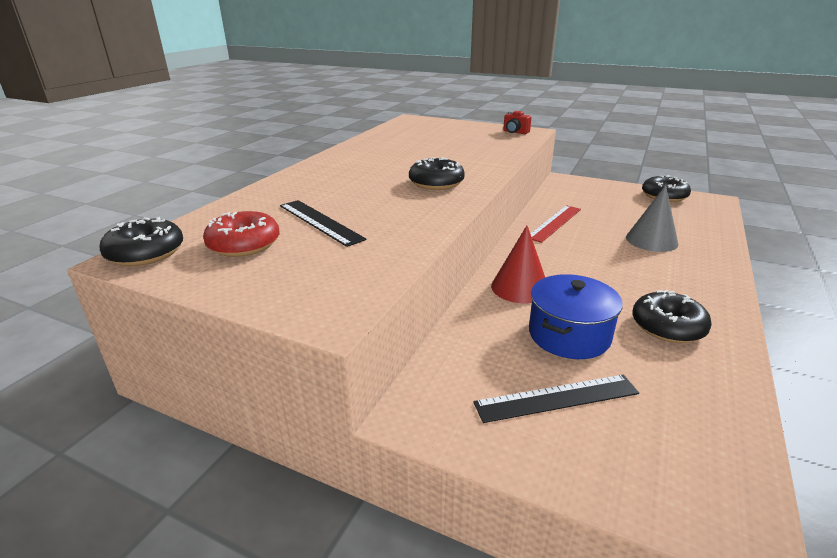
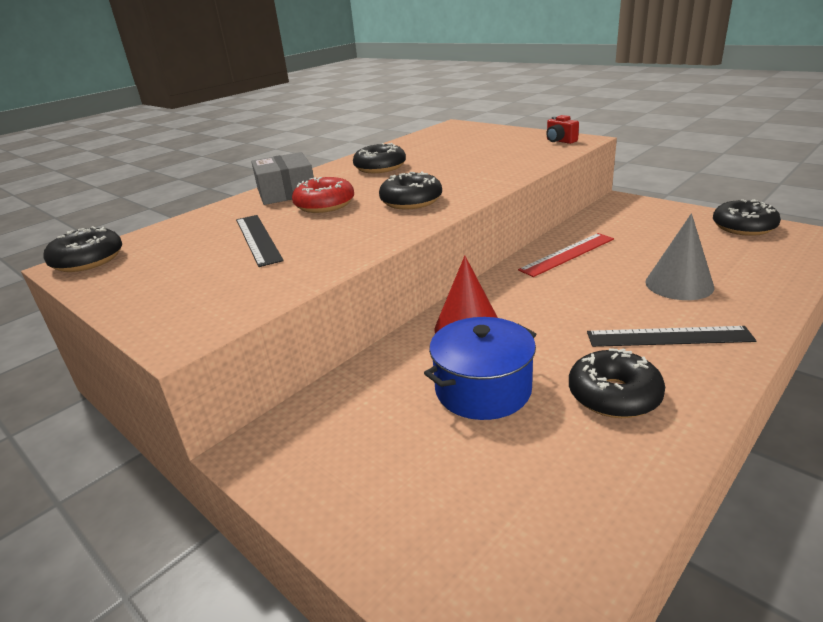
camera: 20 degrees right, 0 degrees up
red donut [203,211,279,257] -> red donut moved to [292,177,354,213]
black ruler [473,375,639,423] -> black ruler moved to [587,326,756,347]
none -> grey box [251,152,314,205]
none -> black donut [353,143,406,173]

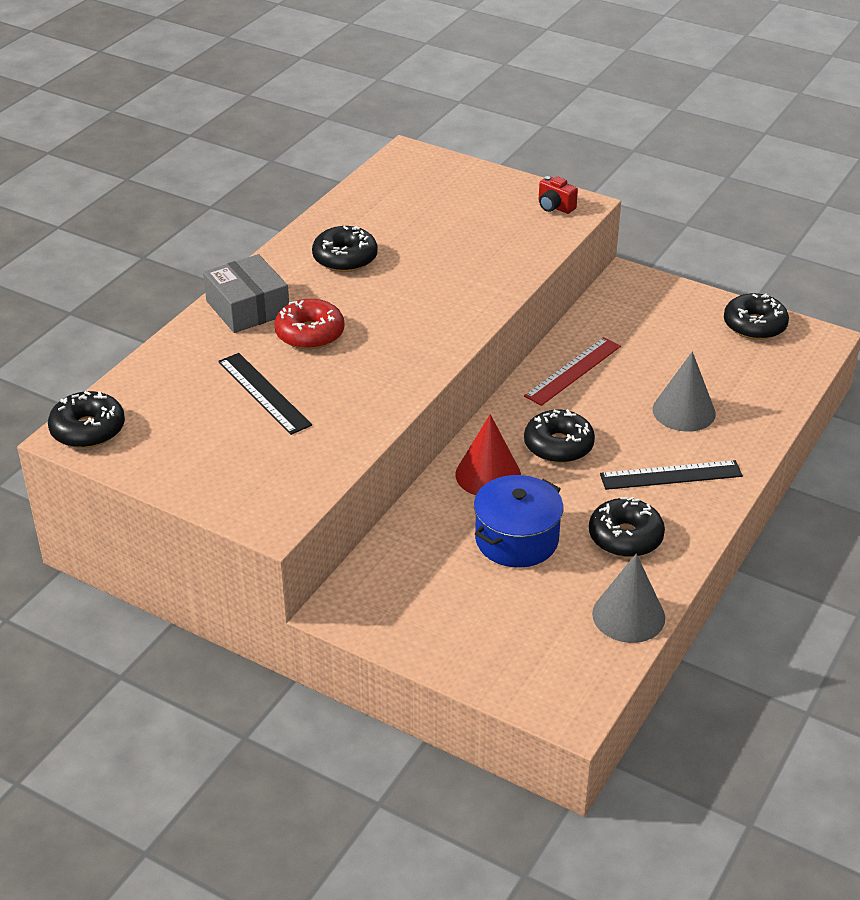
camera: 15 degrees left, 10 degrees up
black donut [379,171,442,209] -> black donut moved to [524,409,595,463]
none -> grey cone [592,553,665,643]

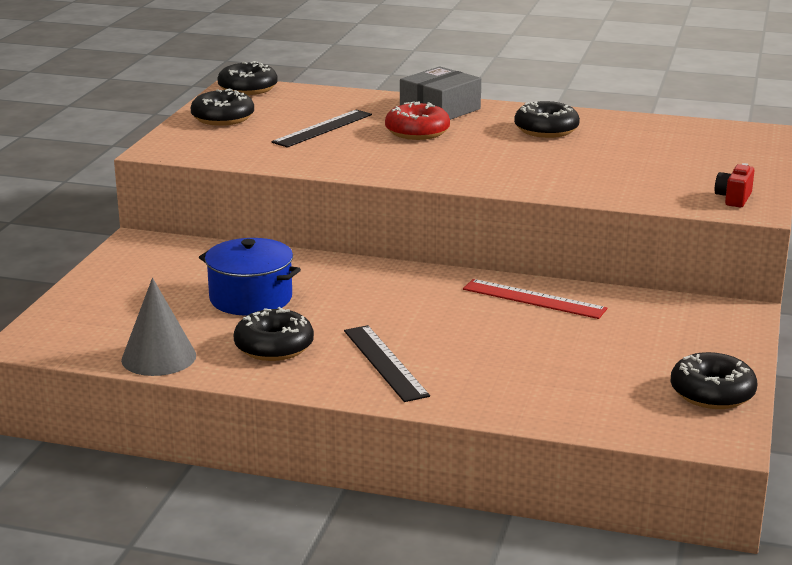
camera: 75 degrees right, 15 degrees down
red cone [455,414,521,495] -> none
black donut [524,409,595,463] -> black donut moved to [191,88,254,126]
grey cone [653,351,716,432] -> none

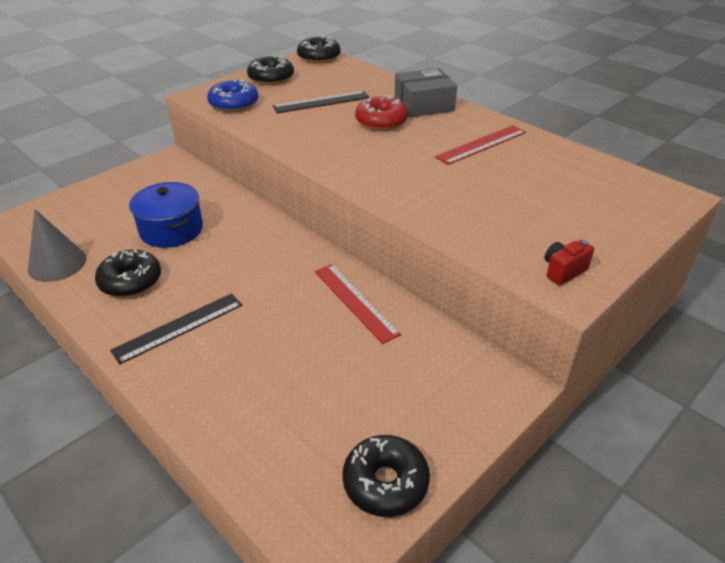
camera: 30 degrees right, 15 degrees up
black ruler [344,325,430,402] -> black ruler turned 45 degrees clockwise [110,293,242,365]
black donut [514,101,580,138] -> red ruler [435,125,526,165]
none -> blue donut [207,80,258,112]

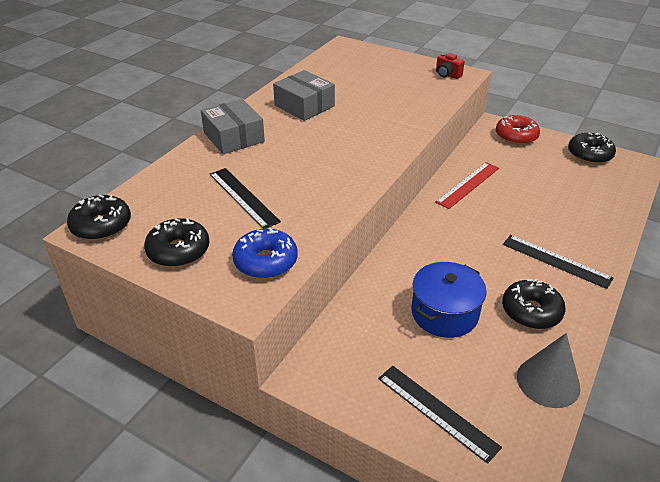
camera: 105 degrees left, 0 degrees up
red donut [355,95,408,131] -> red donut moved to [496,115,540,145]
red ruler [435,125,526,165] -> grey box [273,70,335,121]
none -> black ruler [378,366,502,464]

